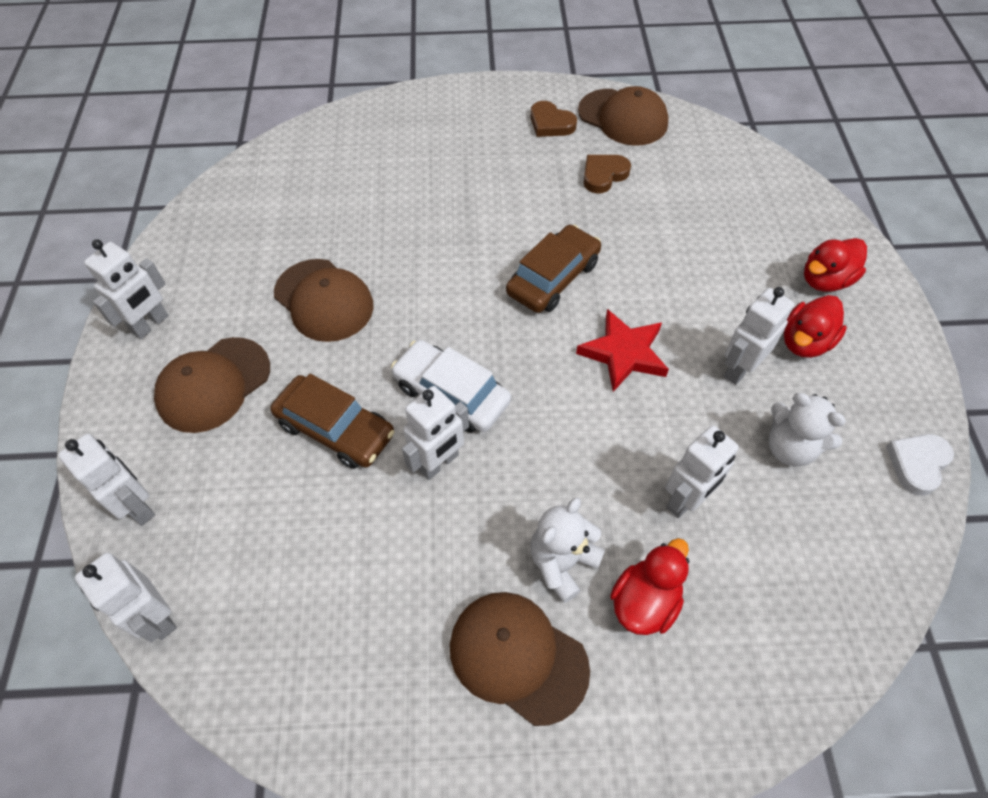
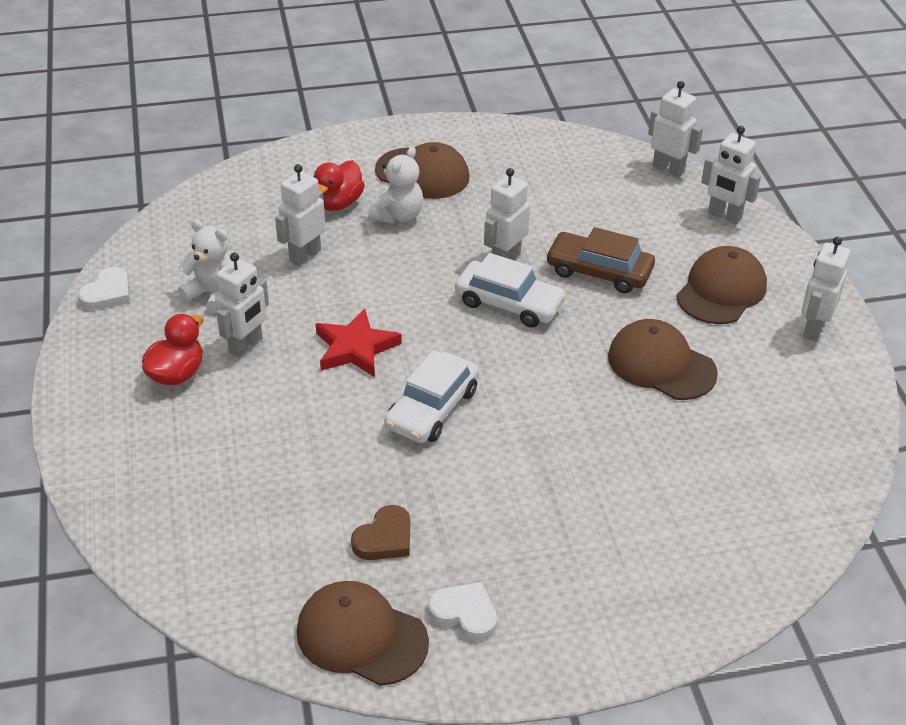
camera: 170 degrees right, 15 degrees down
brown car [506,225,601,313] -> white car [384,350,479,443]
brown heart [531,101,577,137] -> white heart [428,582,497,641]
red duck [804,238,867,292] -> none

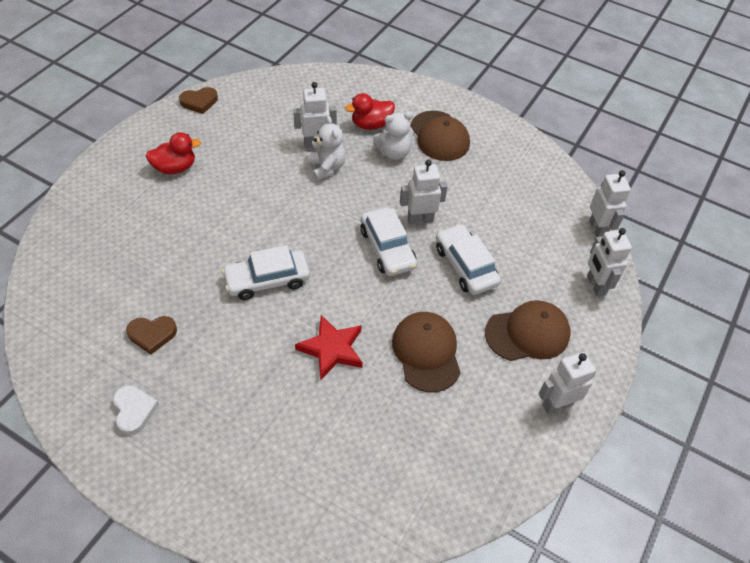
camera: 40 degrees right, 10 degrees up
white heart [78,267,130,310] -> brown heart [179,87,218,114]
white teddy bear [178,220,232,313] -> white teddy bear moved to [308,116,346,181]
white robot [215,253,269,358] -> none
brown cap [297,581,429,686] -> none
red star [316,308,402,377] -> red star moved to [295,315,363,380]
brown car [546,227,655,294] -> white car [436,224,501,295]

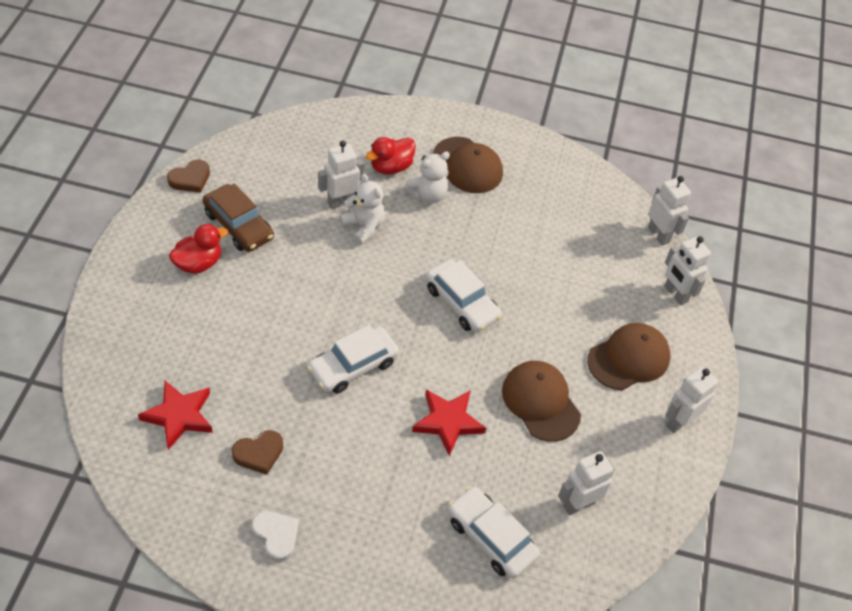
camera: 20 degrees left, 0 degrees up
white robot [400,160,448,225] -> white robot moved to [558,451,615,515]
white car [436,224,501,295] -> white car moved to [448,486,540,579]
none -> red star [138,381,213,450]
none -> brown car [203,184,274,252]

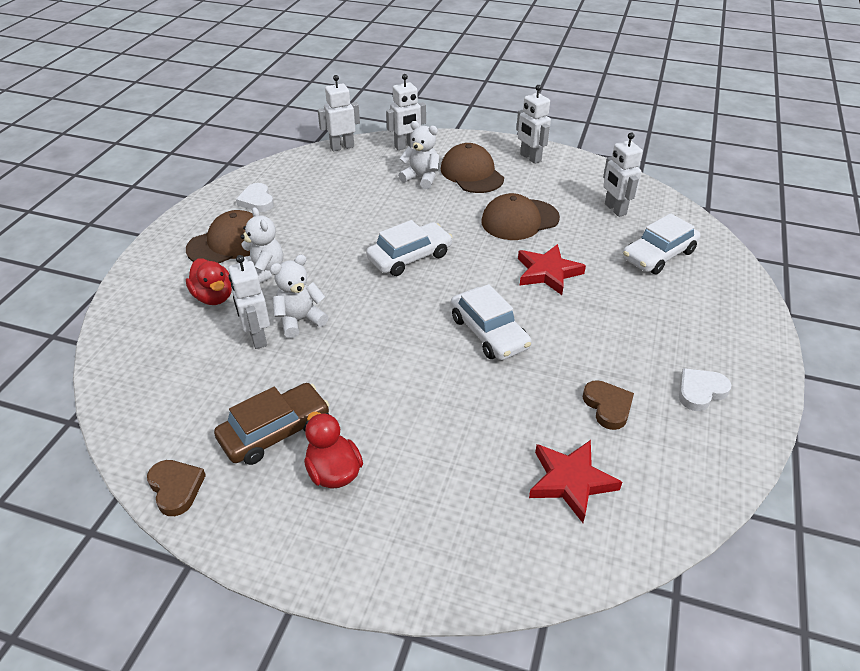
camera: 80 degrees left, 10 degrees down
none -> white heart [236,183,274,212]
none -> white teddy bear [398,121,439,189]

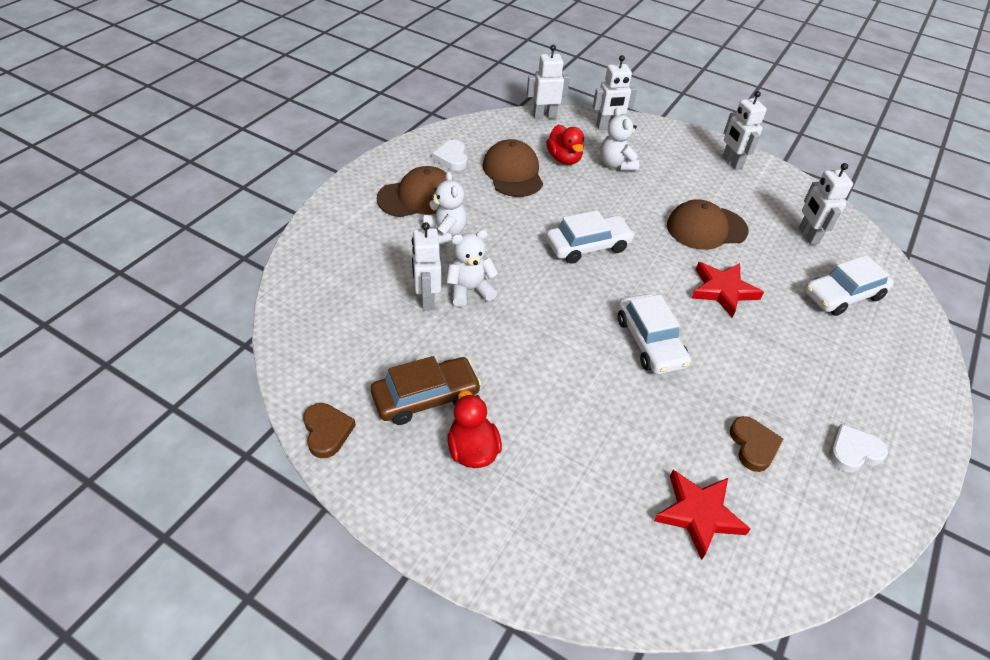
camera: 10 degrees right, 5 degrees up
red duck [186,258,232,305] -> red duck moved to [546,125,584,165]
white teddy bear [398,121,439,189] -> white teddy bear turned 150 degrees counterclockwise [600,108,639,171]
brown cap [441,143,504,193] -> brown cap moved to [483,139,543,197]

